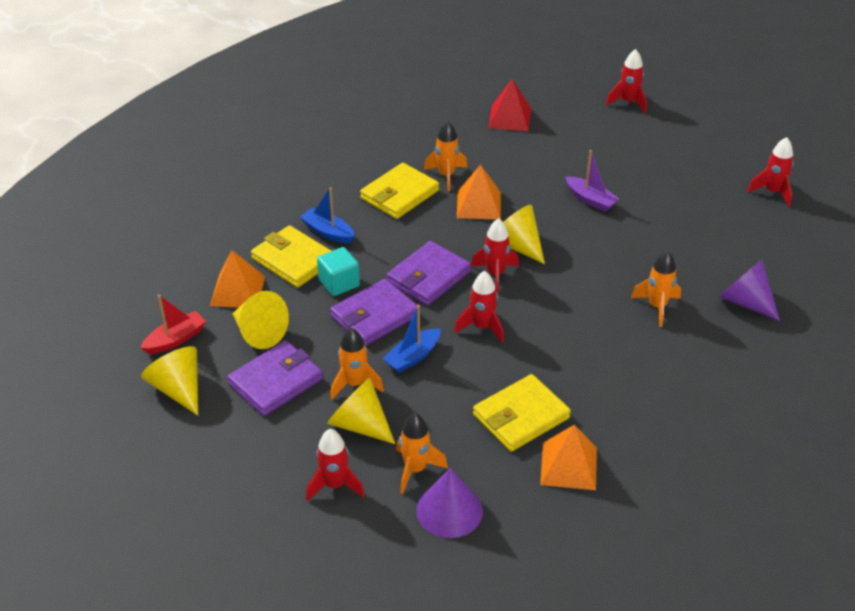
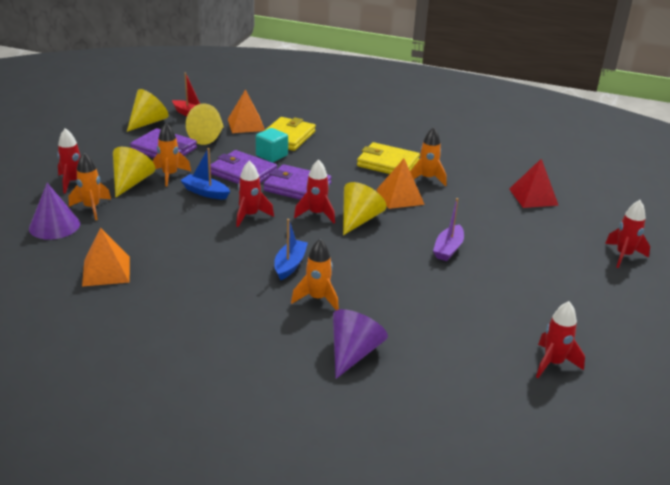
camera: 70 degrees right, 10 degrees down
blue boat [300,187,355,243] -> blue boat moved to [274,219,308,280]
yellow wallet [473,374,571,452] -> none

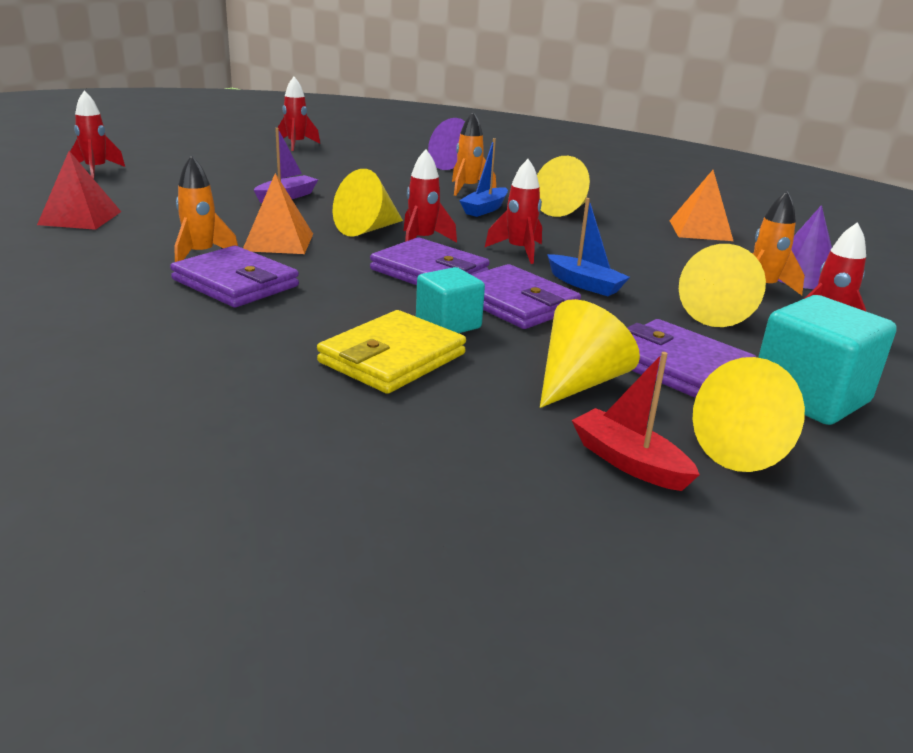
camera: 165 degrees left, 5 degrees down
orange rocket [153,123,191,187] -> none
orange pyramid [228,89,265,133] -> none
yellow wallet [357,142,420,174] -> purple wallet [170,246,299,307]
none -> yellow cone [537,156,590,217]
none -> turquoise cube [758,295,897,425]

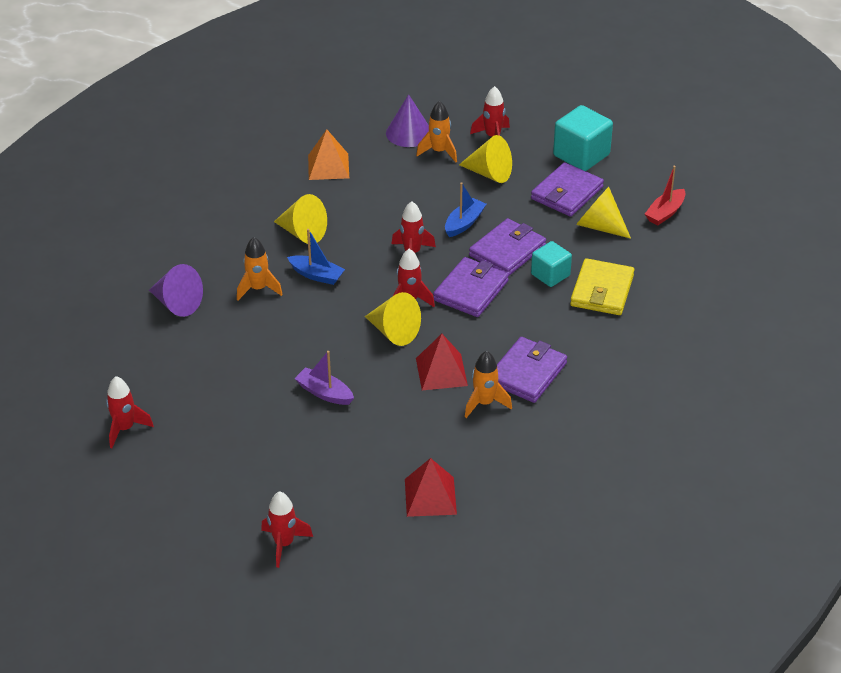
camera: 95 degrees left, 15 degrees up
orange pyramid [243,173,313,254] -> red pyramid [416,334,468,390]
yellow wallet [317,310,466,394] -> yellow wallet turned 75 degrees clockwise [570,258,635,315]
yellow cone [693,357,805,472] -> none

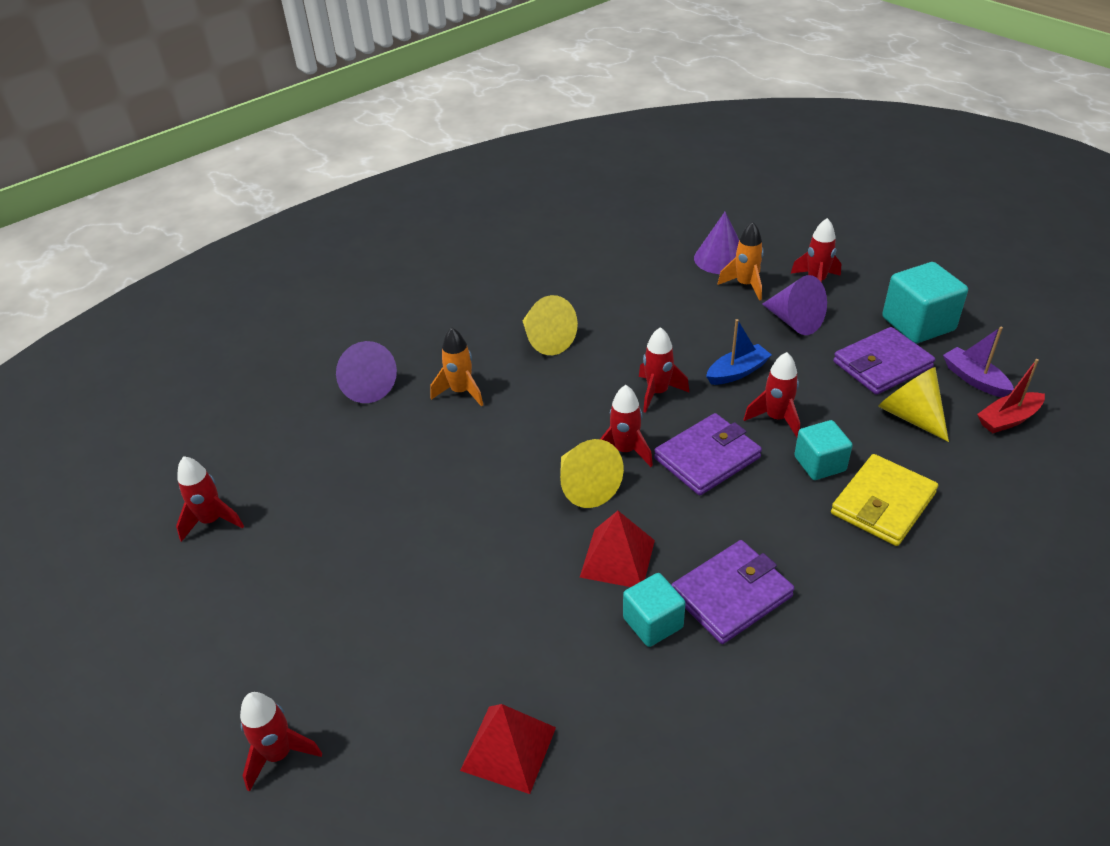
camera: 25 degrees right, 0 degrees up
blue boat [287,229,345,285] -> none
purple boat [294,351,354,405] -> purple boat moved to [943,327,1014,397]
orange pyramid [308,129,349,180] -> none
yellow cone [459,135,512,183] -> purple cone [762,275,827,335]
orange rocket [465,351,512,418] -> turquoise cube [623,573,686,647]
purple wallet [469,218,546,276] -> red rocket [743,352,800,437]

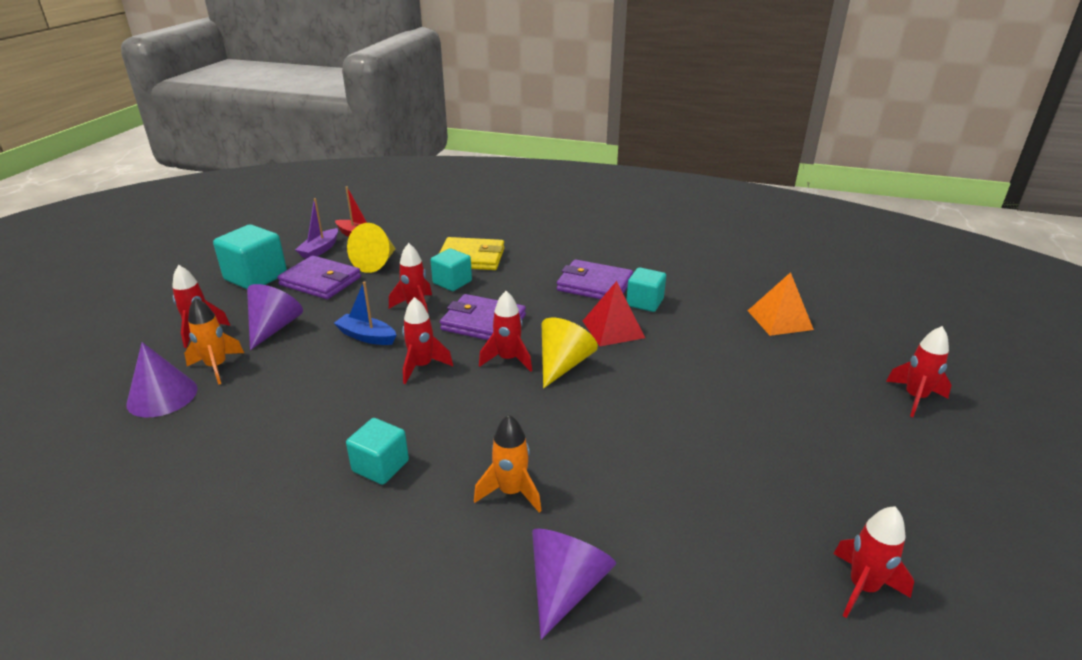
camera: 125 degrees left, 10 degrees down
red pyramid [460,704,556,794] -> orange pyramid [748,272,814,336]
yellow cone [523,295,578,355] -> turquoise cube [346,418,409,485]

